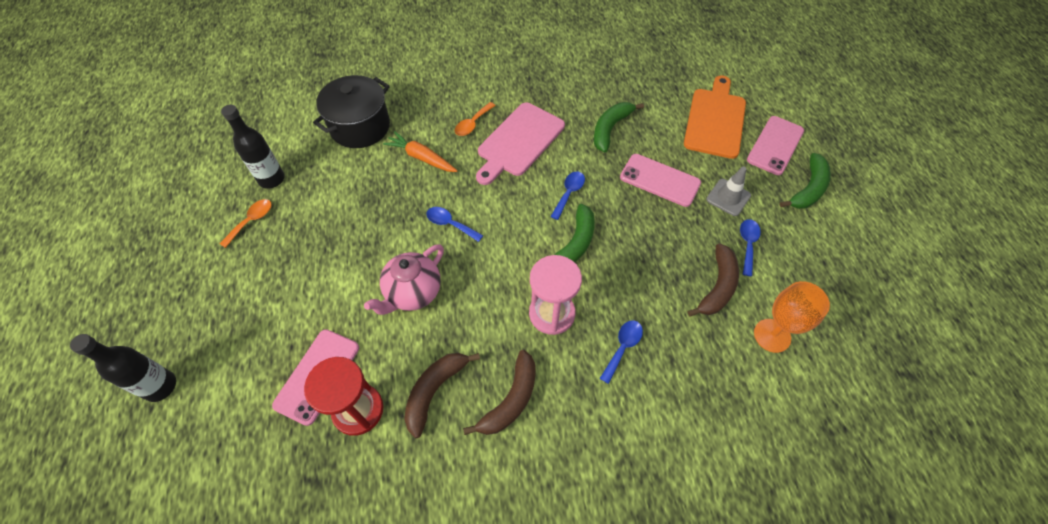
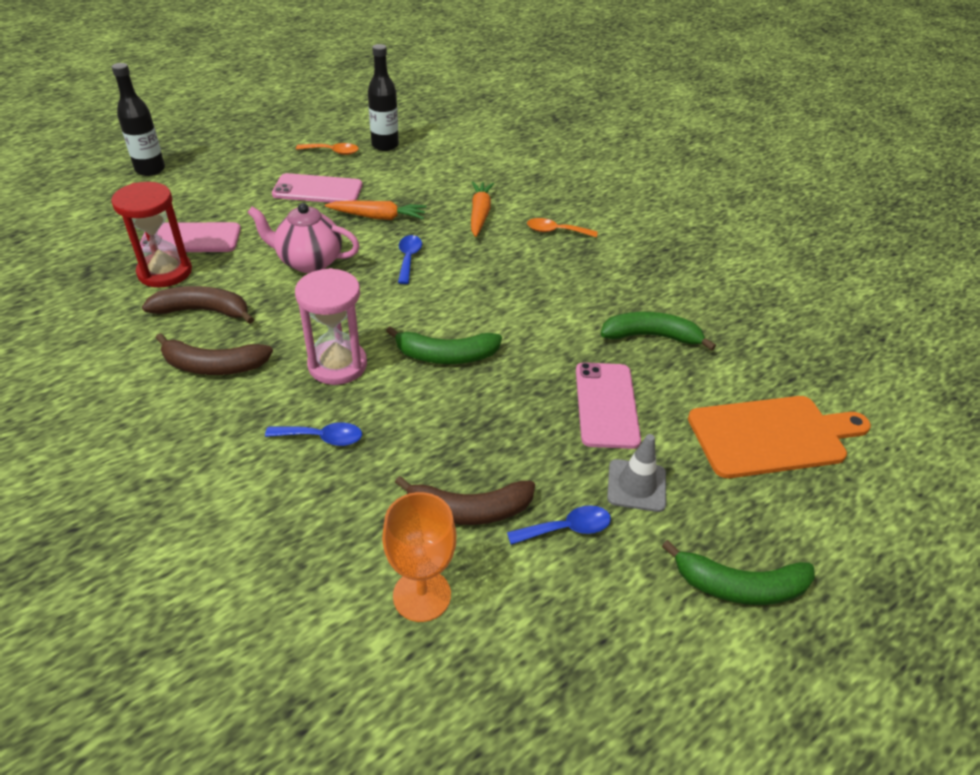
camera: 60 degrees right, 15 degrees down
black pot [313,75,390,148] -> none
pink cutting board [476,102,565,185] -> none
blue spoon [550,171,585,220] -> none
pink phone [747,116,804,175] -> pink phone moved to [272,173,362,203]
none -> orange carrot [325,201,426,220]

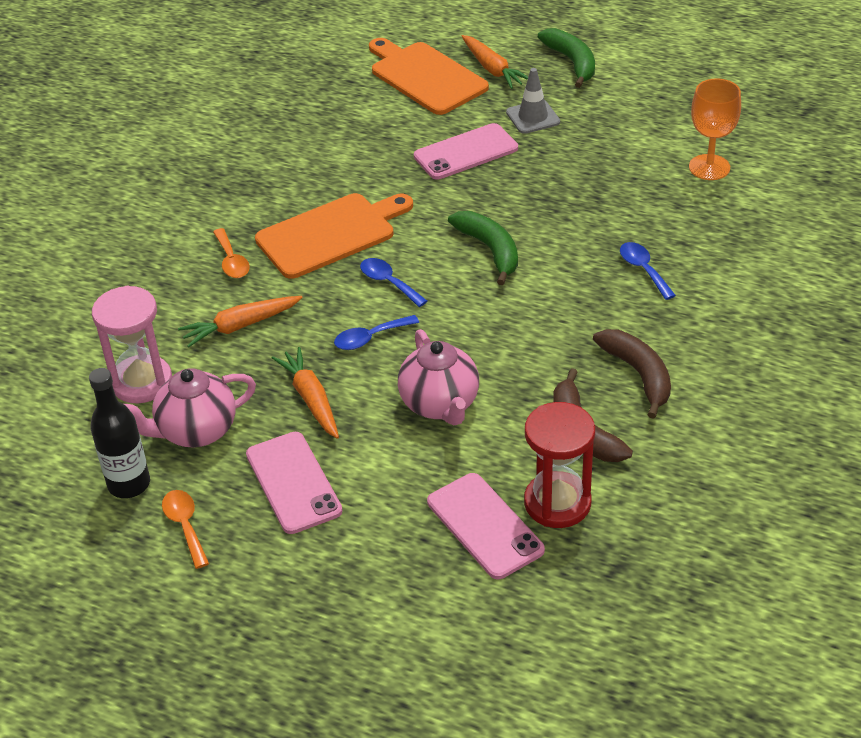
camera: 115 degrees left, 0 degrees up
black bottle [112,63,165,176] -> none
pink hourglass [295,268,367,385] -> pink hourglass moved to [92,286,172,403]
brown banana [395,476,535,525] -> none
blue spoon [507,505,611,545] -> blue spoon moved to [360,258,427,307]
green banana [600,312,716,351] -> none
none -> pink teapot [124,369,256,447]
none -> orange cutting board [255,193,413,279]
none -> orange carrot [462,35,528,89]

